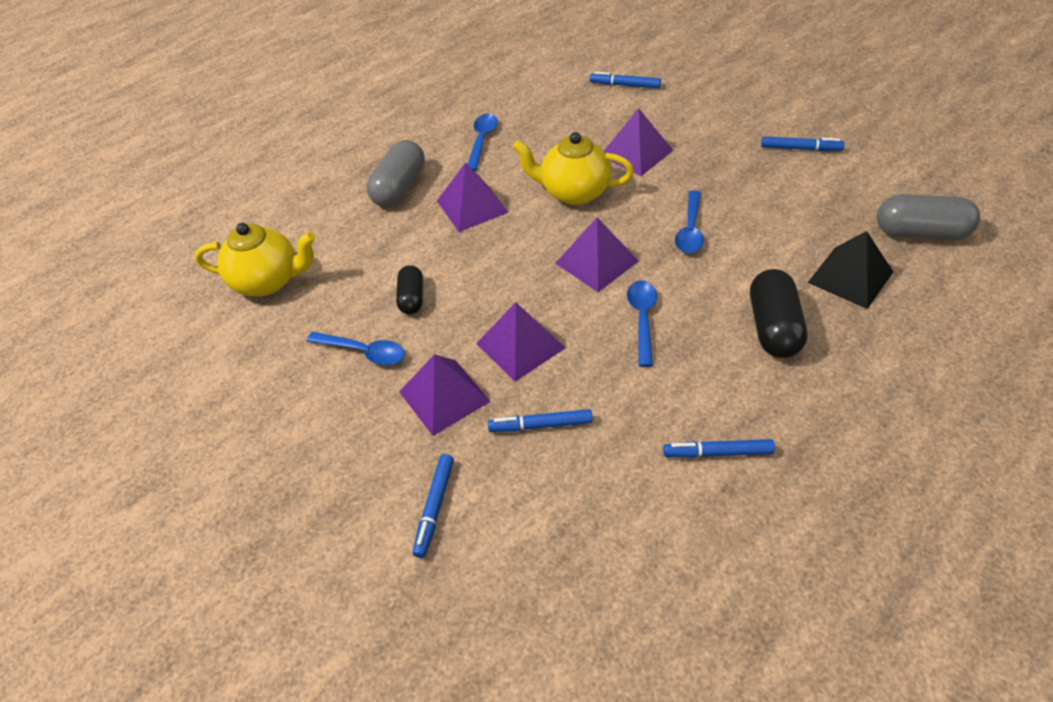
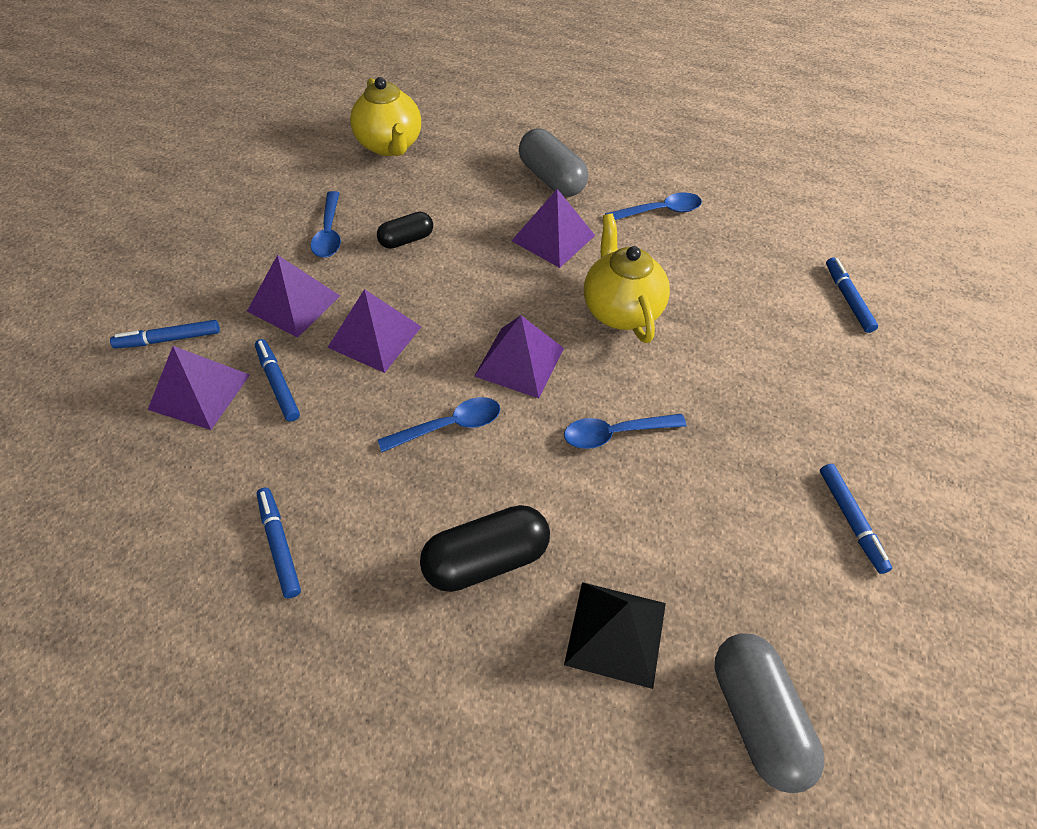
camera: 60 degrees right, 5 degrees up
grey capsule [367,140,425,207] -> grey capsule turned 60 degrees clockwise [519,129,588,197]
purple pyramid [604,108,673,176] -> purple pyramid moved to [147,346,250,430]

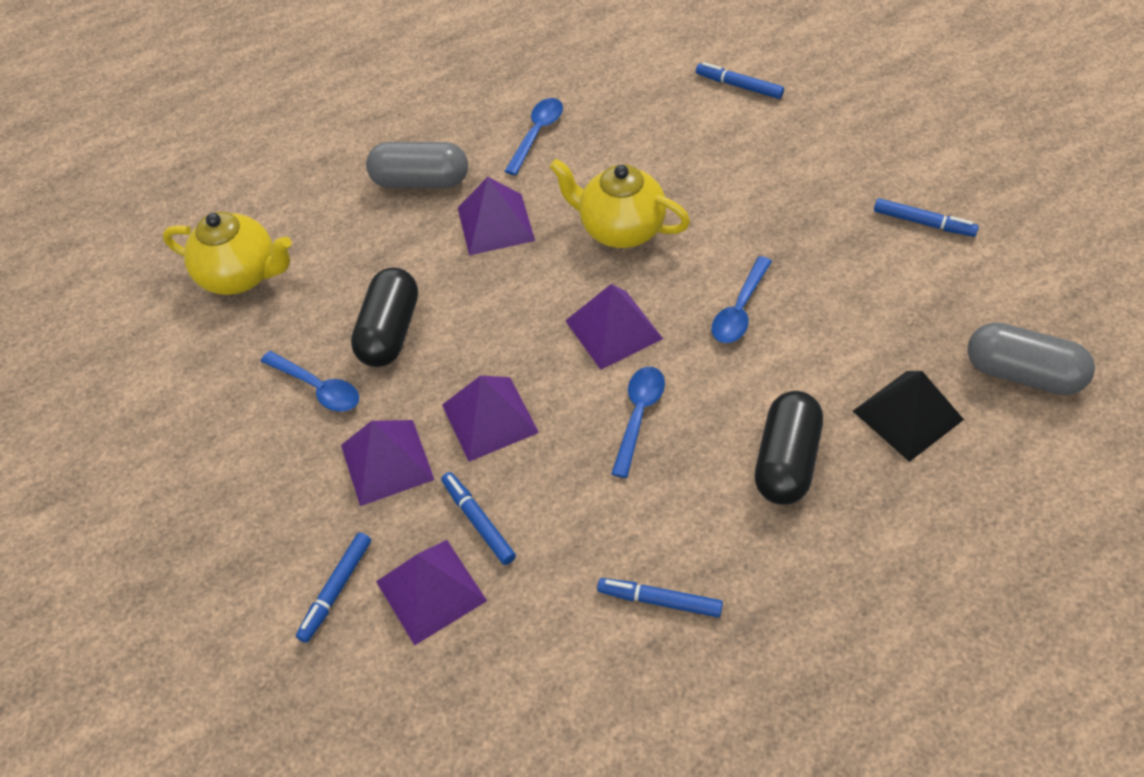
camera: 45 degrees left, 0 degrees up
blue marker [255,339,300,422] -> blue marker turned 45 degrees clockwise [441,472,516,565]
black capsule [377,212,433,249] -> black capsule [351,267,418,367], size x1.65

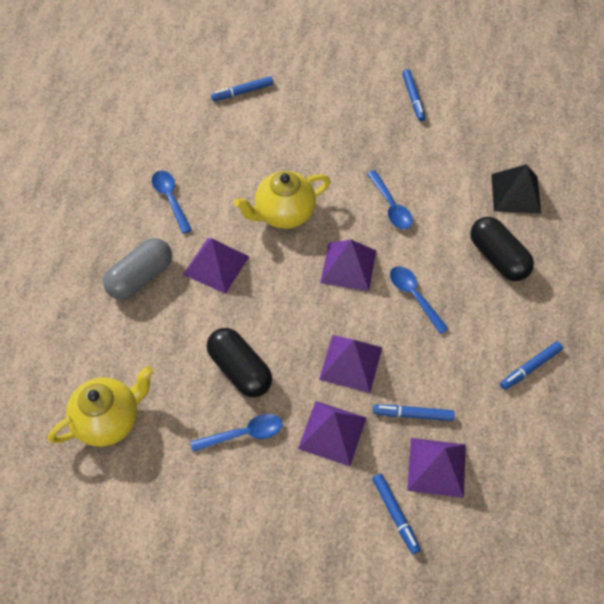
camera: 55 degrees left, 5 degrees up
blue marker [874,198,979,237] -> blue marker turned 105 degrees clockwise [402,69,426,121]
grey capsule [967,322,1095,395] -> none

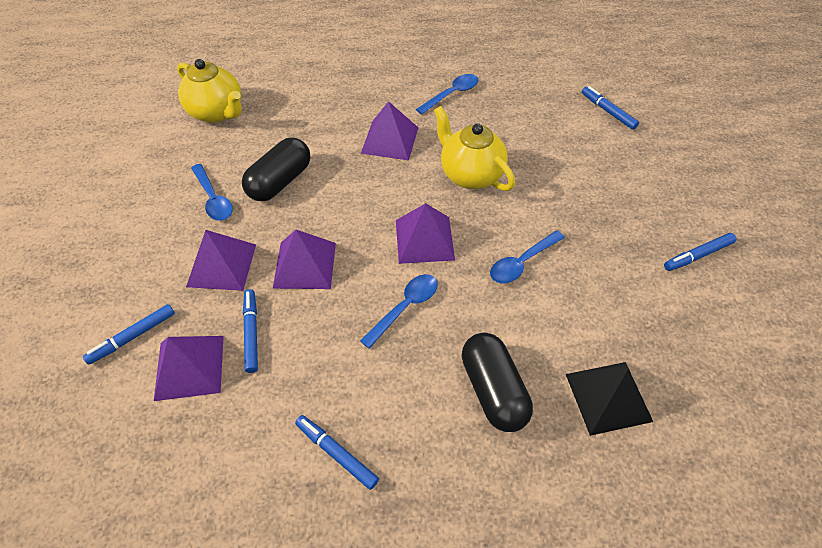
camera: 75 degrees right, 5 degrees down
grey capsule [103,238,172,300] -> none
black capsule [470,217,534,281] -> black capsule turned 60 degrees counterclockwise [462,332,533,432]

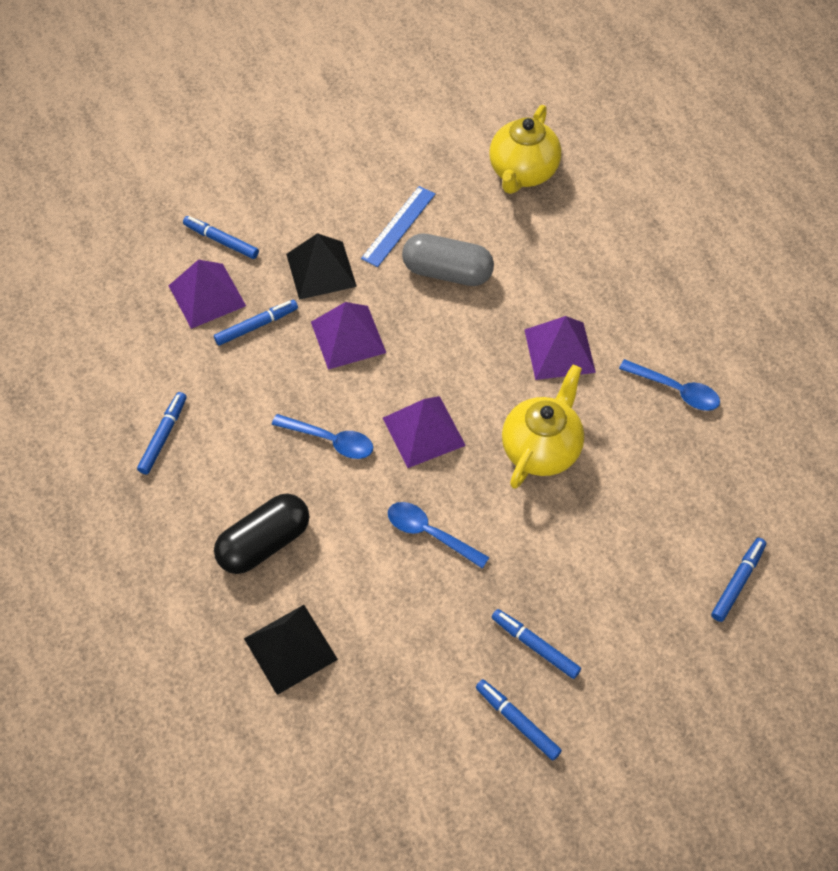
camera: 70 degrees right, 5 degrees up
purple pyramid [186,230,256,291] -> black pyramid [286,233,357,300]
blue spoon [191,164,233,221] -> blue ruler [361,186,435,267]
black capsule [242,137,310,202] -> grey capsule [402,233,494,286]
none -> blue marker [492,609,581,679]

